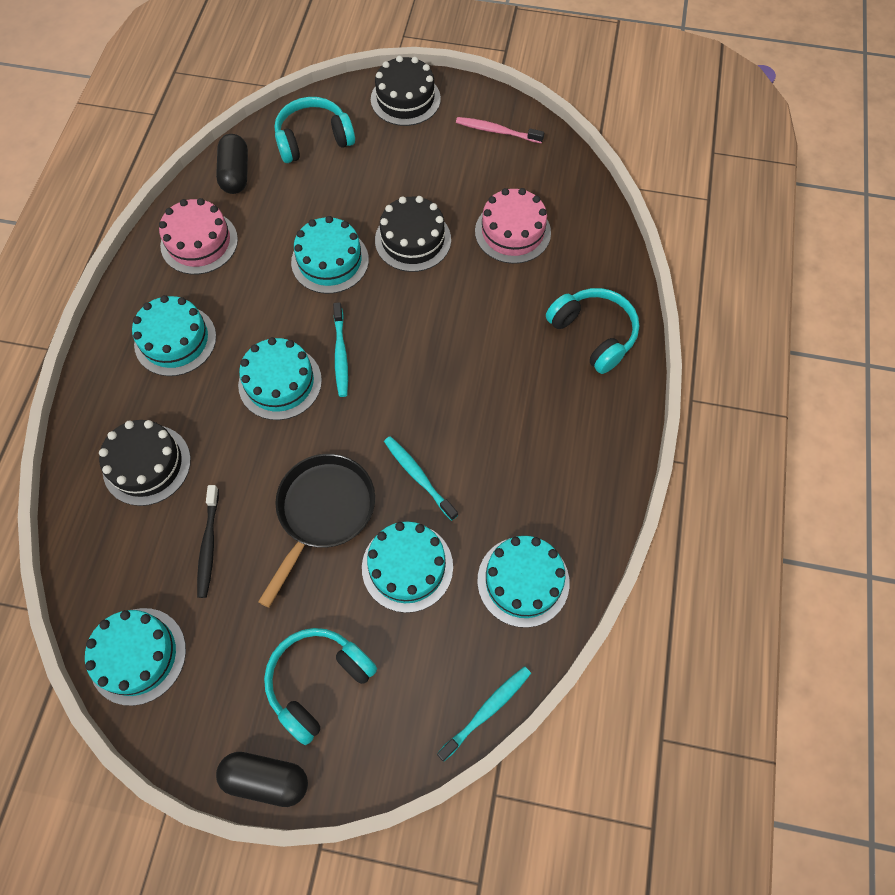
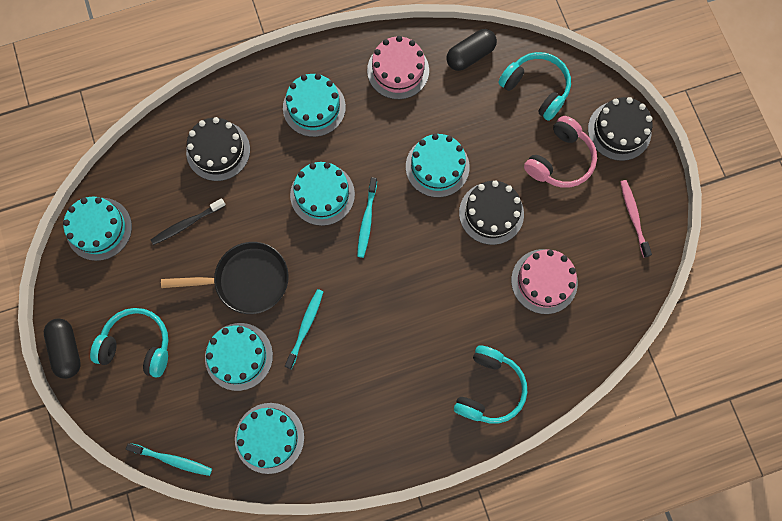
camera: 60 degrees right, 10 degrees up
turquoise toothbrush [333,302,348,397] -> turquoise toothbrush turned 45 degrees counterclockwise [357,177,377,258]
none -> pink headphones [524,116,597,188]

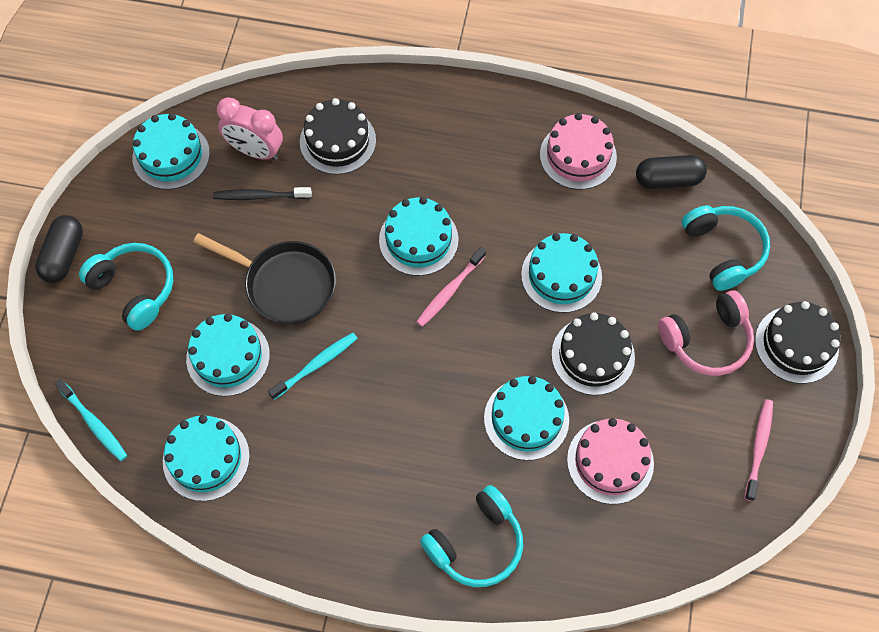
camera: 30 degrees right, 10 degrees down
turquoise cake [283,74,346,137] -> turquoise cake moved to [484,376,569,460]
turquoise toothbrush [357,177,377,258] -> pink toothbrush [416,247,486,327]
none -> pink clock [217,97,283,160]

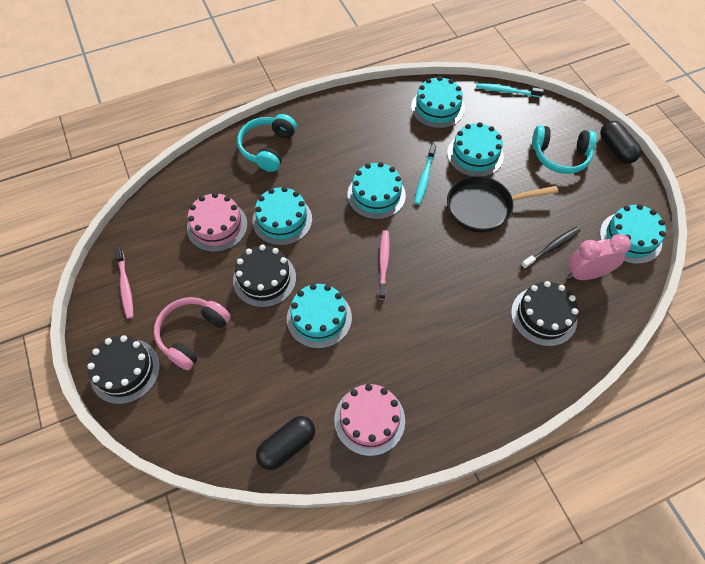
camera: 145 degrees right, 5 degrees down
turquoise cake [379,197,458,276] -> turquoise cake moved to [347,162,406,219]
turquoise headphones [682,205,770,291] -> none

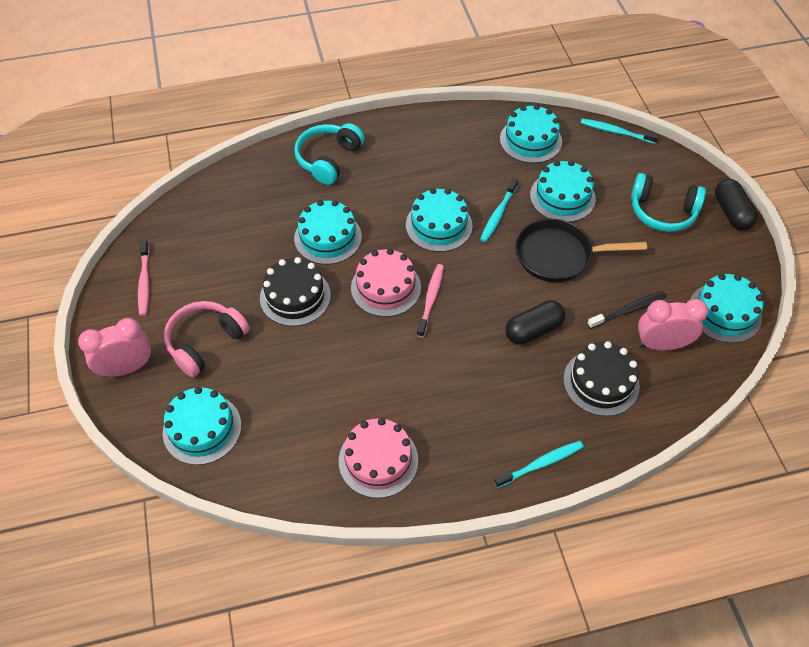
camera: 10 degrees right, 5 degrees down
black cake [87,335,160,404] -> pink clock [78,318,151,377]
pink cake [187,193,247,252] -> pink cake moved to [351,248,421,317]
black capsule [256,416,315,470] -> black capsule moved to [505,300,565,345]
turquoise cake [287,284,352,349] -> turquoise cake moved to [163,387,241,465]
none -> turquoise toothbrush [494,441,584,488]

